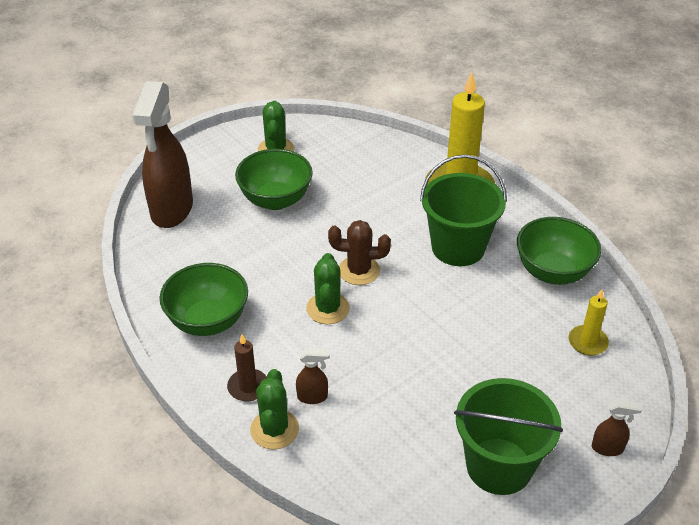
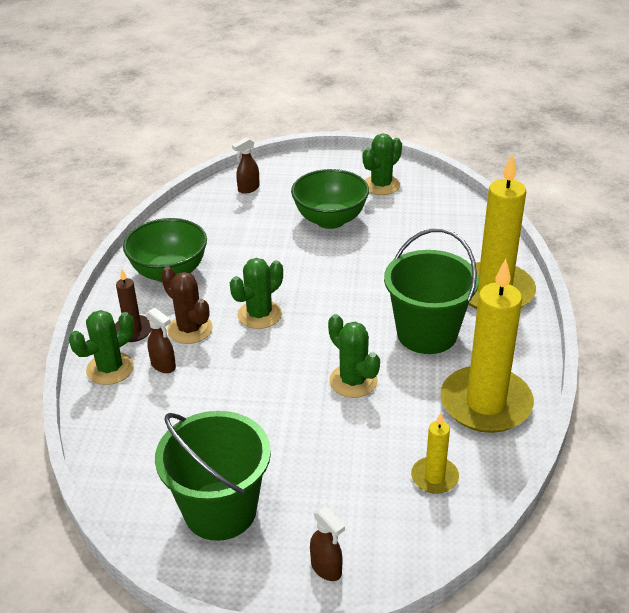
camera: 45 degrees right, 5 degrees down
brown spray bottle [132,81,193,228] -> brown spray bottle [232,137,260,194], size x0.40
brown cactus [328,220,391,285] -> brown cactus moved to [161,267,212,344]
green bowl [517,217,601,285] -> yellow candle [440,259,534,433]
none -> green cactus [328,314,380,398]

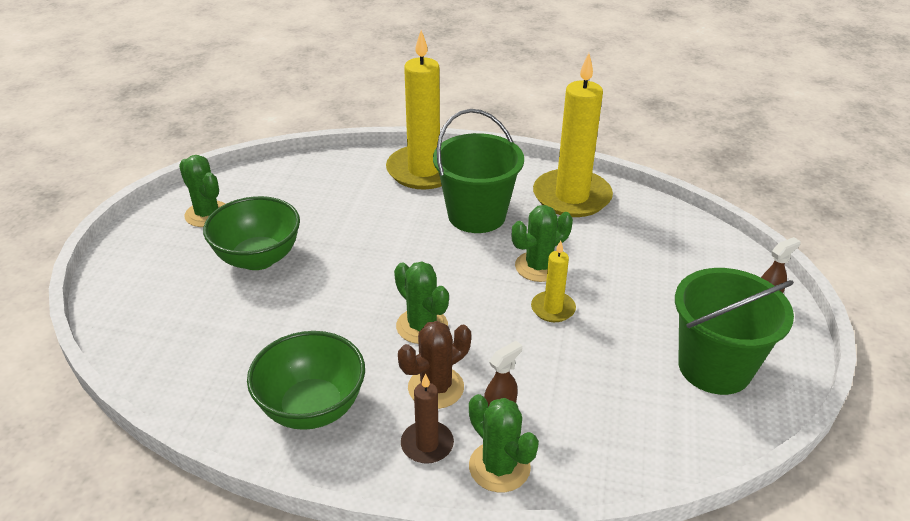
camera: 85 degrees left, 0 degrees up
brown spray bottle [232,137,260,194] -> none
yellow candle [411,413,459,494] -> yellow candle moved to [531,240,576,322]

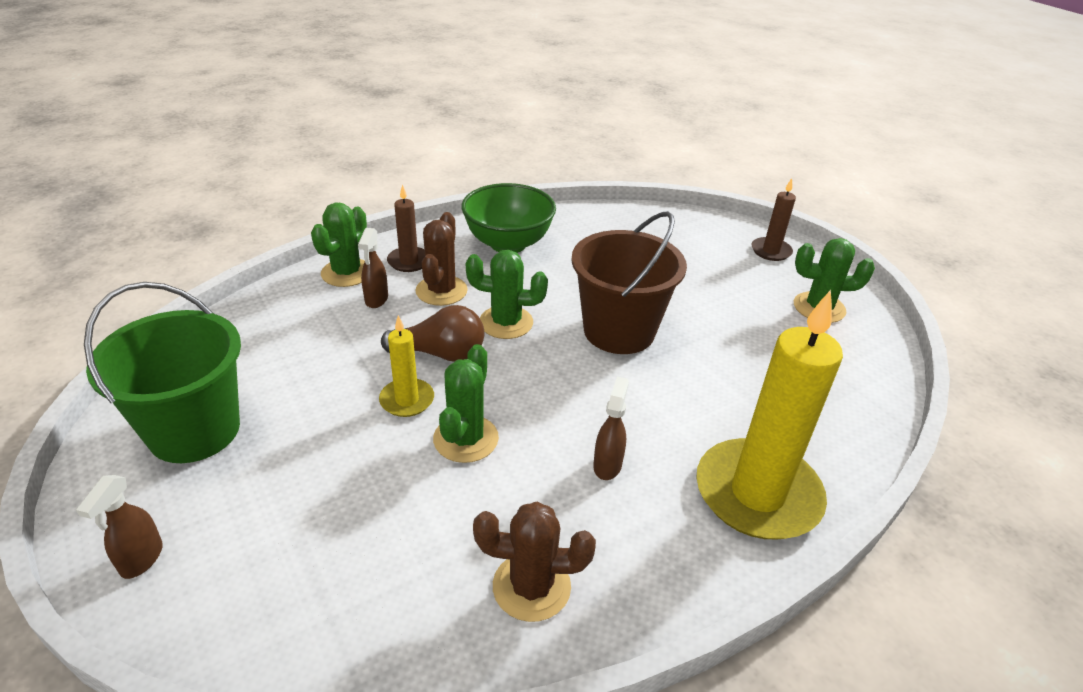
camera: 135 degrees right, 0 degrees up
green bowl [203,196,300,270] -> none
green bucket [433,109,524,233] -> brown spray bottle [593,376,629,480]
green cactus [469,394,539,492] -> green cactus turned 75 degrees counterclockwise [311,202,367,287]
yellow candle [533,53,613,217] -> brown cactus [473,502,596,622]
none -> brown light bulb [381,305,484,362]
none -> brown bucket [571,211,687,354]
none -> brown candle [751,178,796,261]

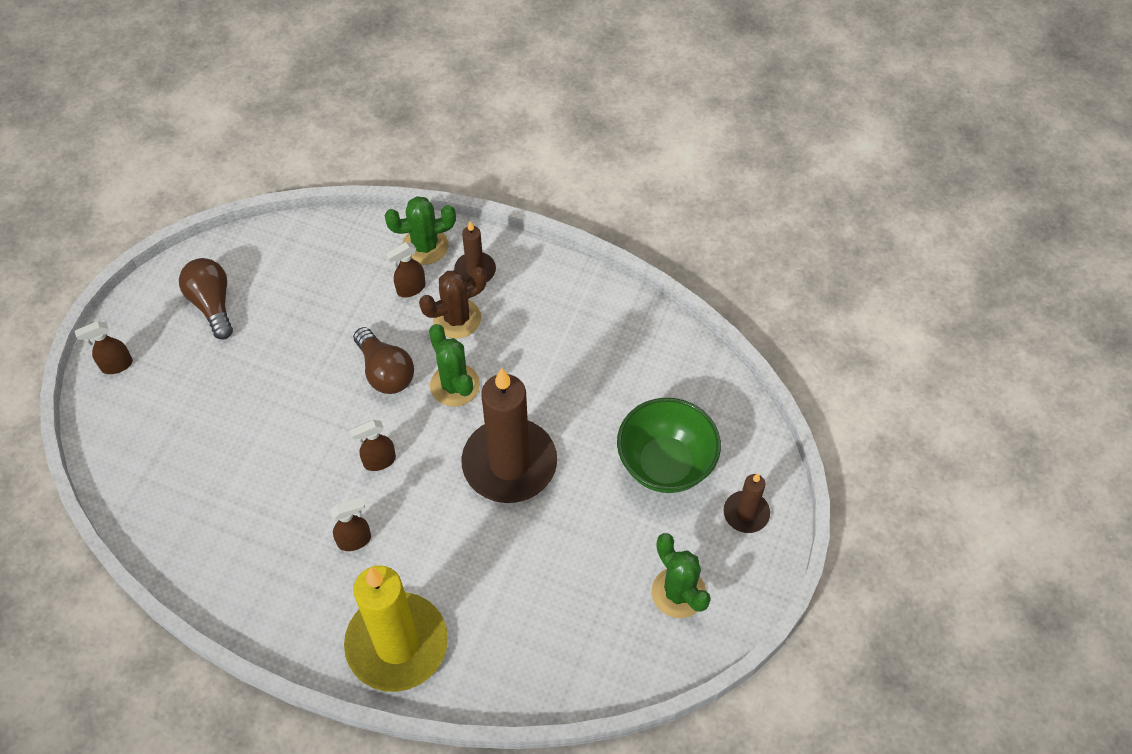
camera: 55 degrees right, 20 degrees up
green bucket [84,282,241,463] -> brown light bulb [179,258,233,340]
yellow candle [379,315,434,417] -> none
green cactus [433,344,499,463] -> none
green bowl [462,183,556,253] -> green bowl moved to [617,398,721,493]
brown cactus [473,502,596,622] -> none
brown bucket [571,211,687,354] -> brown candle [461,368,557,503]
none -> brown spray bottle [350,420,396,471]

